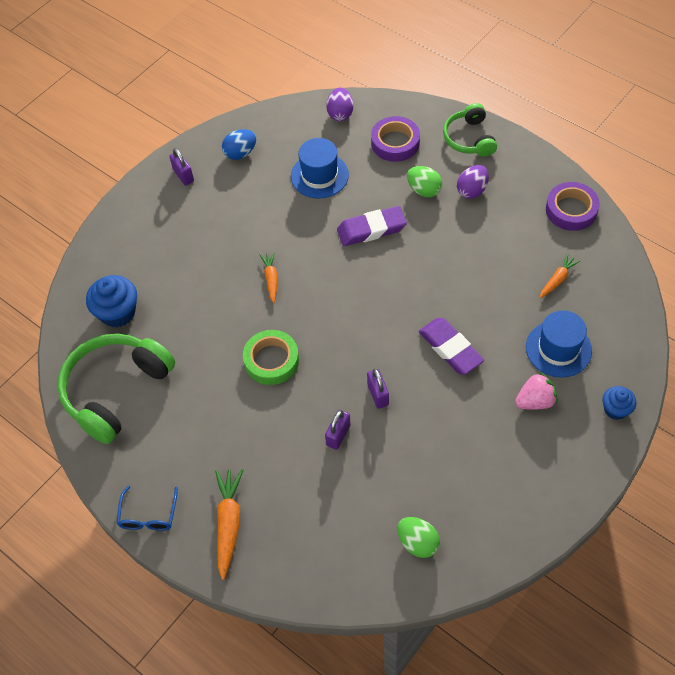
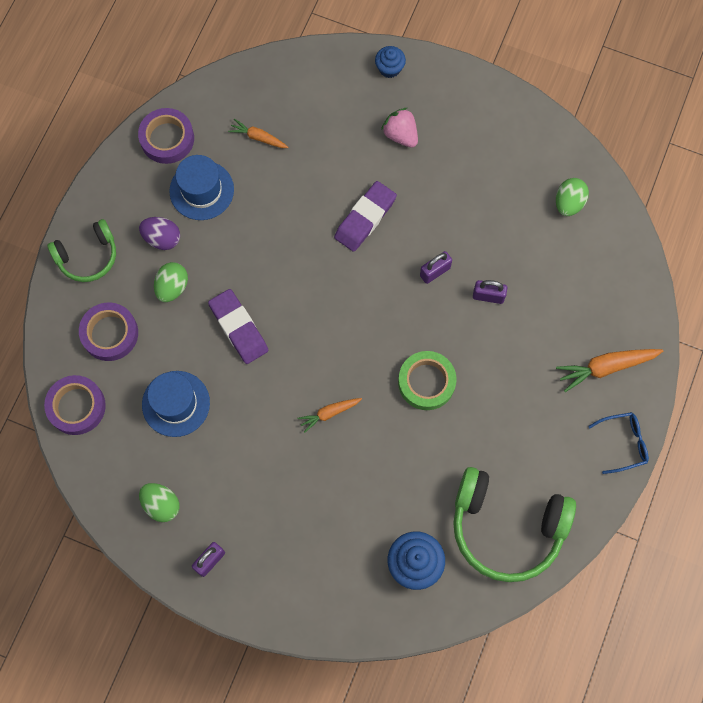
camera: 110 degrees left, 15 degrees up
blue egg [222,129,256,160] -> green egg [139,483,180,522]
purple egg [327,88,353,121] -> purple tape [44,375,106,435]
blue hat [526,310,592,378] -> blue hat moved to [169,155,234,220]

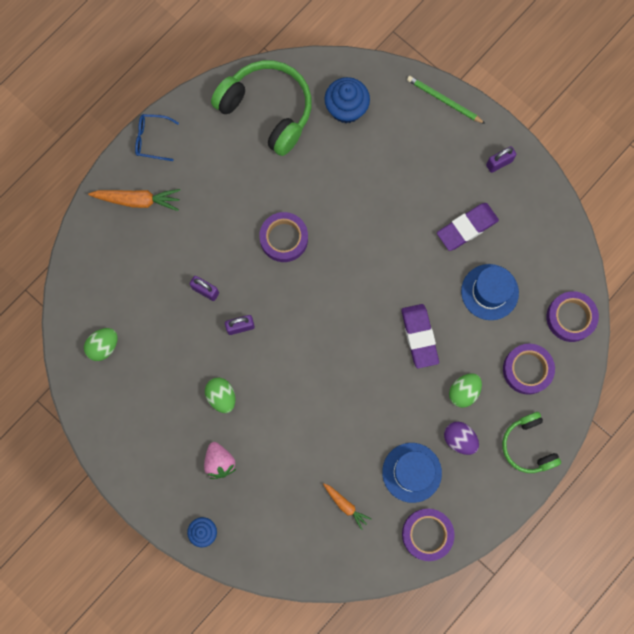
camera: 160 degrees left, 5 degrees up
green headphones [47,219,116,282] -> green headphones turned 105 degrees counterclockwise [502,412,561,473]
green egg [139,483,180,522] -> green egg moved to [205,378,235,413]
orange carrot [298,398,362,433] -> none
purple eraser [334,181,397,252] -> purple eraser moved to [437,203,499,251]
green tape [398,351,456,410] -> purple tape [259,212,308,262]
none -> green pencil [407,76,485,124]

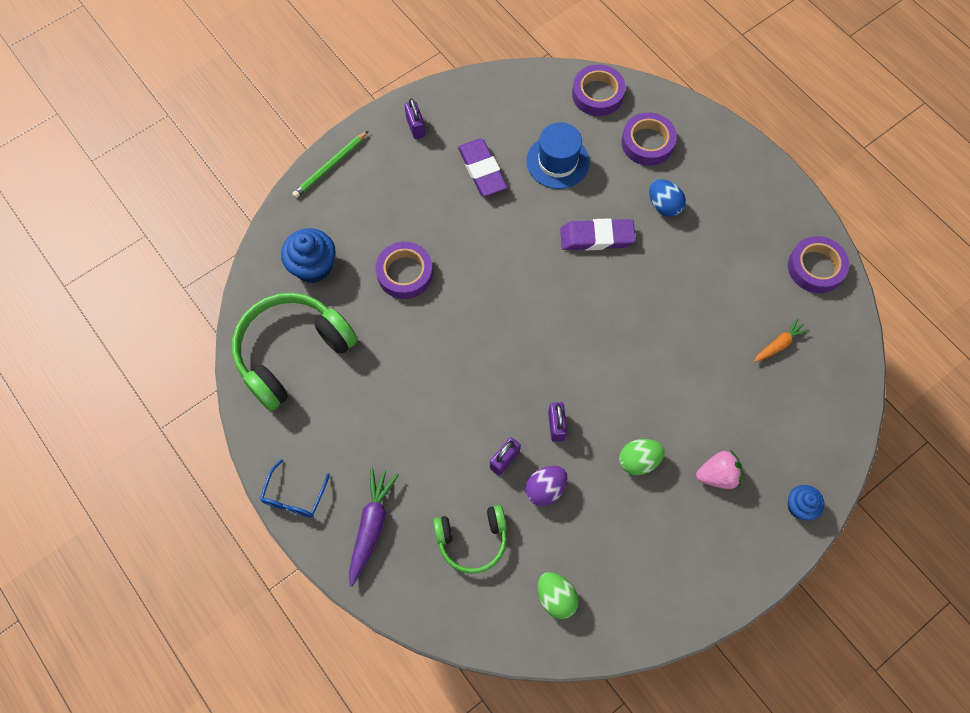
camera: 80 degrees left, 10 degrees down
orange carrot [88,189,181,211] -> purple carrot [349,467,399,587]
purple tape [259,212,308,262] -> purple tape moved to [376,242,433,299]
blue hat [382,443,442,503] -> none
purple egg [444,422,479,455] -> purple egg moved to [525,466,568,506]
green egg [449,373,482,408] -> blue egg [649,179,686,217]
green headphones [502,412,561,473] -> green headphones moved to [433,505,507,574]

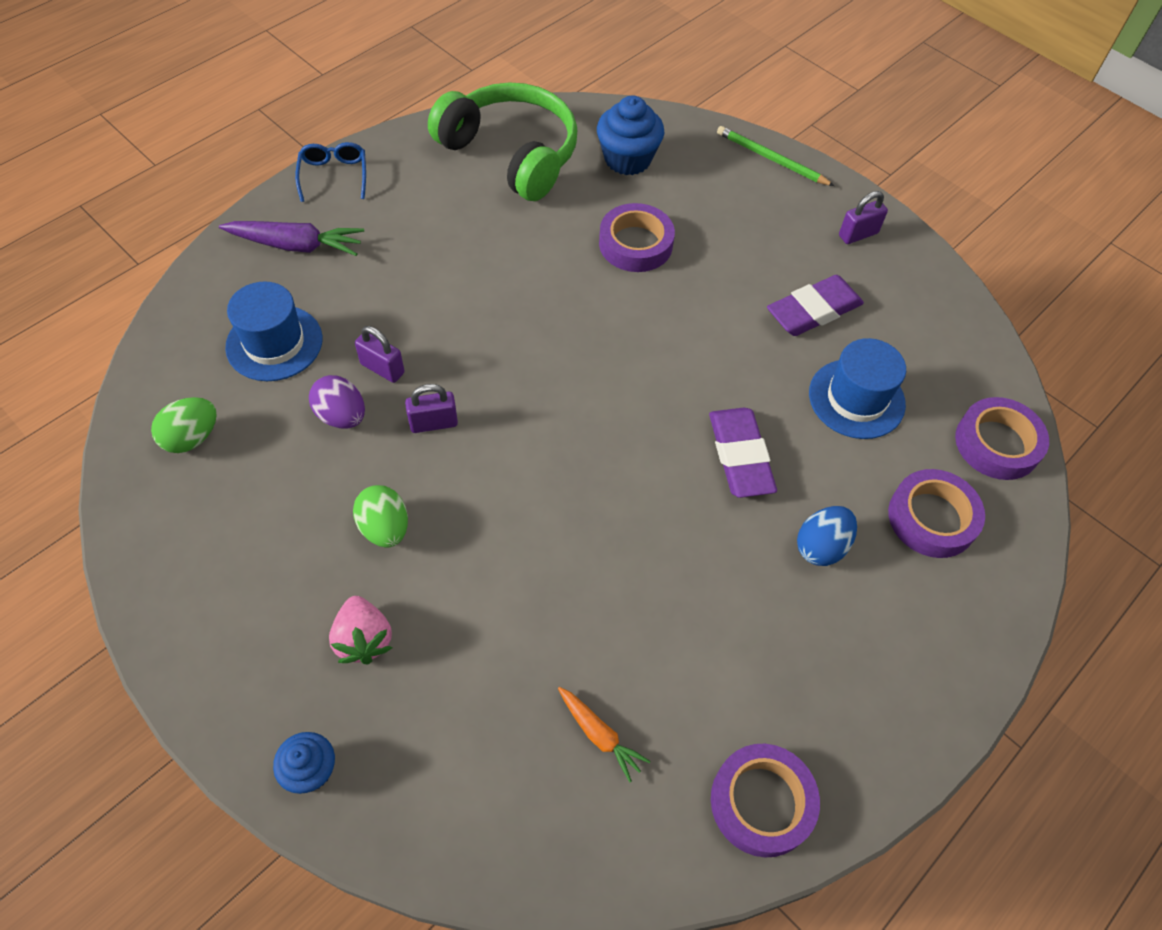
camera: 80 degrees right, 10 degrees down
blue glasses [260,459,330,517] -> blue glasses turned 75 degrees clockwise [295,142,366,202]
green headphones [433,505,507,574] -> blue hat [225,281,323,381]

